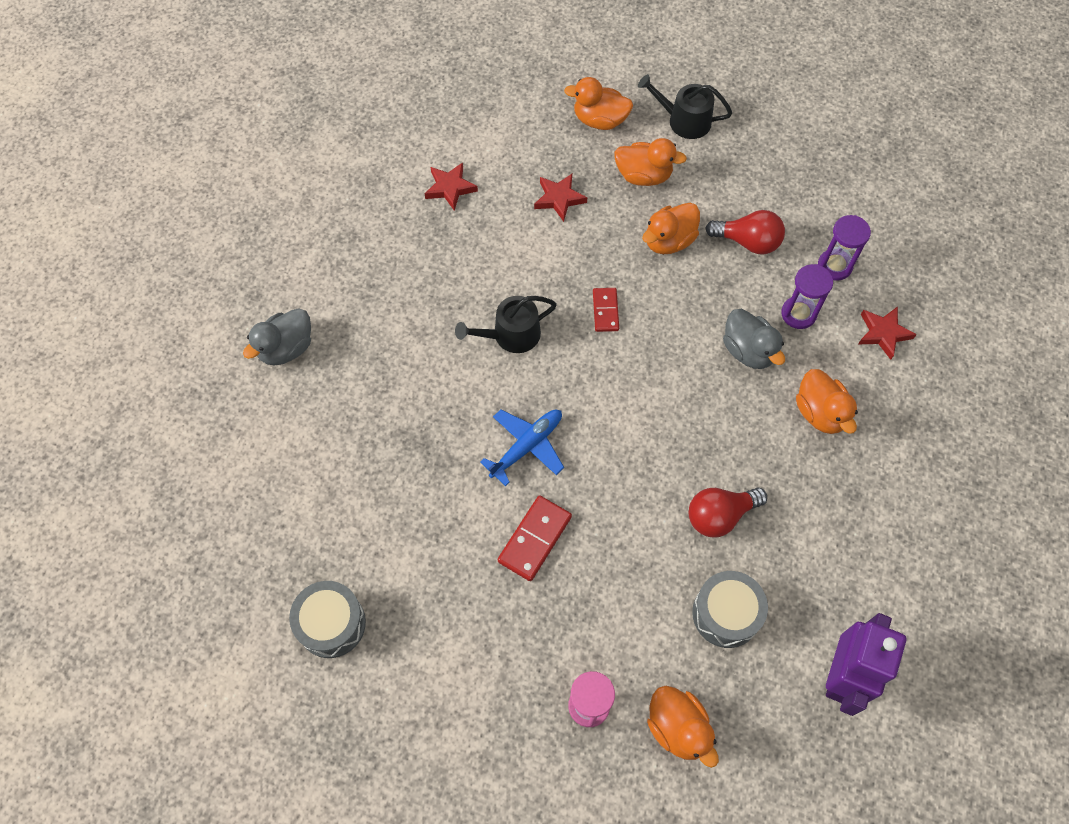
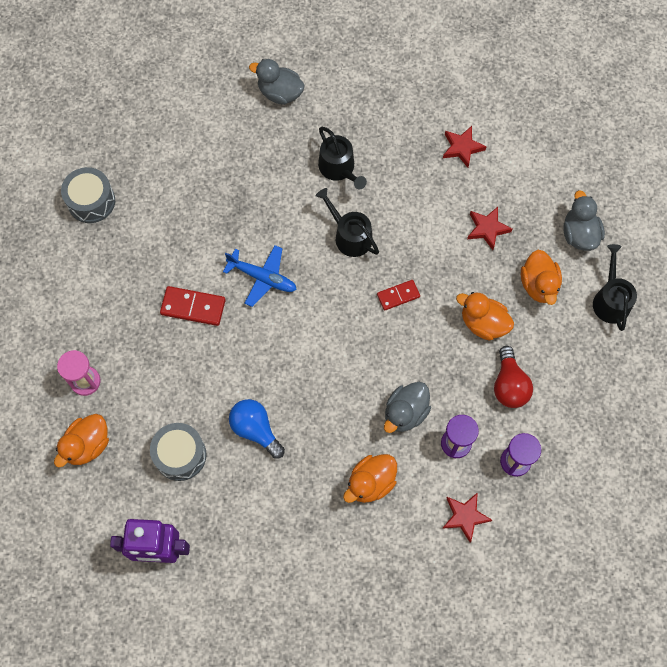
camera: 70 degrees right, 5 degrees up
orange duck [564,77,633,130] -> grey duck [563,190,605,251]
red light bulb [689,487,767,537] -> blue light bulb [229,399,285,459]
none -> black watering can [318,127,367,189]

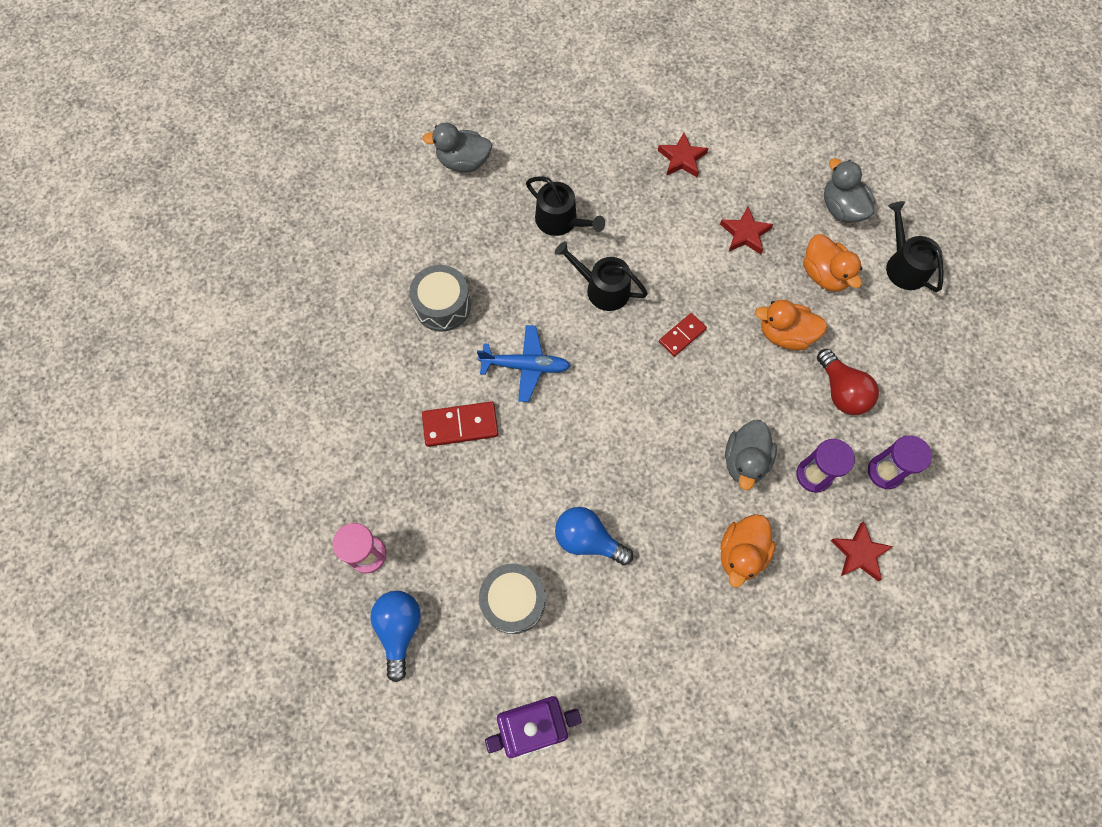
camera: 20 degrees left, 0 degrees up
orange duck [54,414,109,467] -> blue light bulb [370,591,421,682]
grey drum [61,167,115,223] -> grey drum moved to [409,265,471,332]

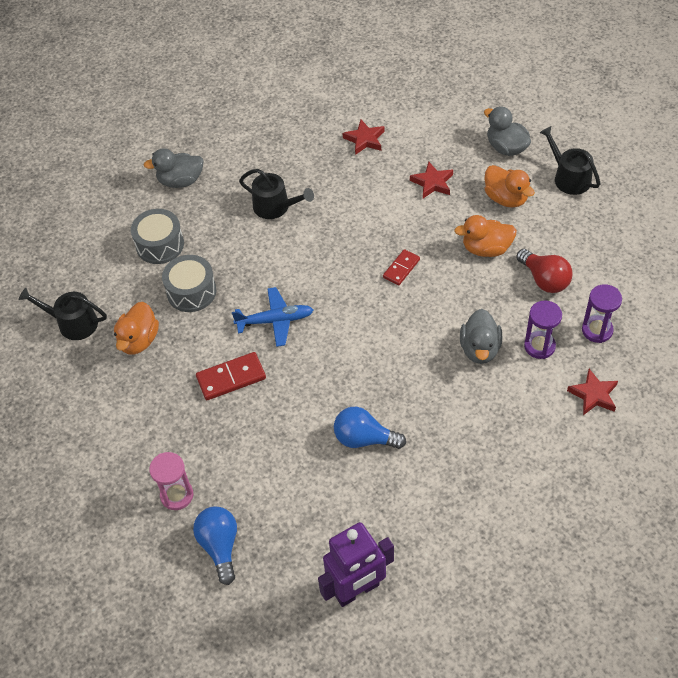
camera: 10 degrees left, 15 degrees down
grey drum [479,564,546,634] -> grey drum moved to [131,209,184,264]
black watering can [555,241,648,311] -> black watering can moved to [19,288,107,340]
orange duck [720,514,776,588] -> orange duck moved to [114,302,159,355]

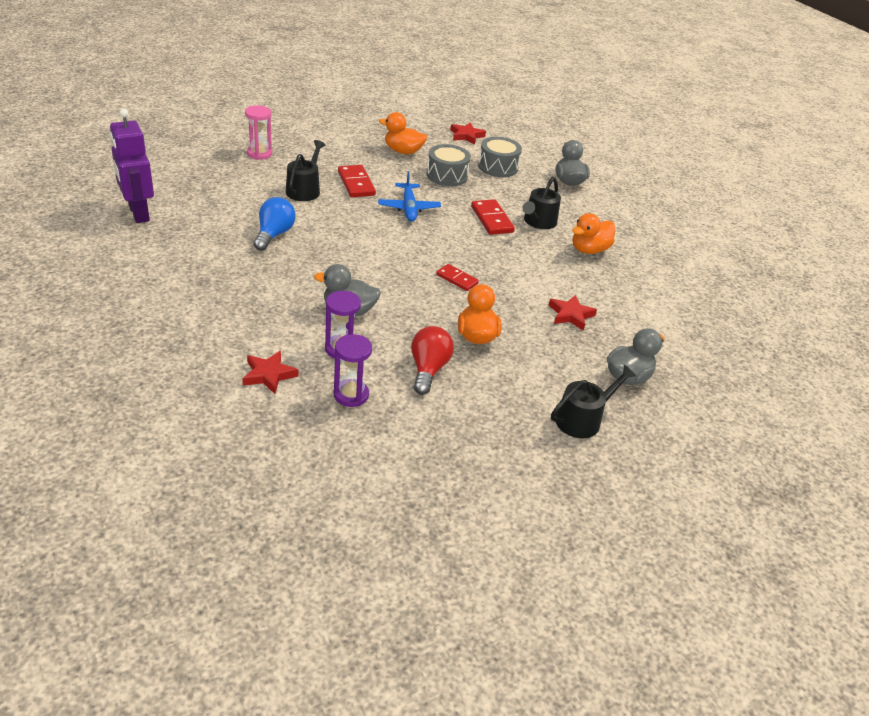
camera: 85 degrees right, 15 degrees down
black watering can [19,288,107,340] -> black watering can moved to [286,140,325,201]
blue light bulb [193,506,237,585] -> none
red star [343,120,385,155] -> red star moved to [450,122,486,145]
orange duck [484,165,535,208] -> orange duck moved to [572,213,615,254]
red light bulb [516,249,573,293] -> red light bulb turned 135 degrees clockwise [411,326,454,395]
none -> red domino [471,199,515,235]

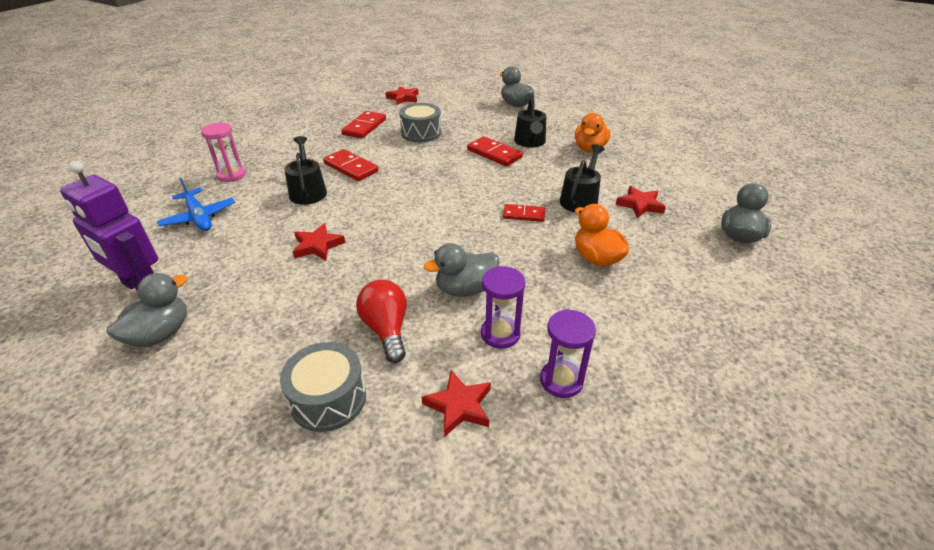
camera: 25 degrees left, 0 degrees up
blue light bulb [253,197,296,251] -> red star [292,223,345,261]
blue plane [378,171,441,222] -> blue plane moved to [157,178,235,231]
orange duck [379,112,427,154] -> red domino [341,111,386,138]
red light bulb [411,326,454,395] -> red light bulb moved to [356,280,407,363]
grey drum [478,137,522,177] -> grey drum moved to [280,342,366,432]
black watering can [551,365,636,439] -> black watering can moved to [560,144,605,213]
none -> grey duck [107,273,187,347]

